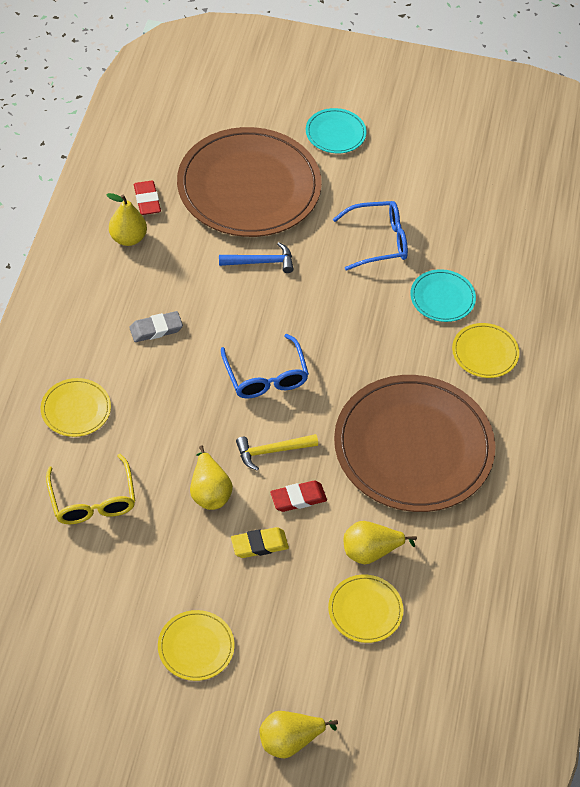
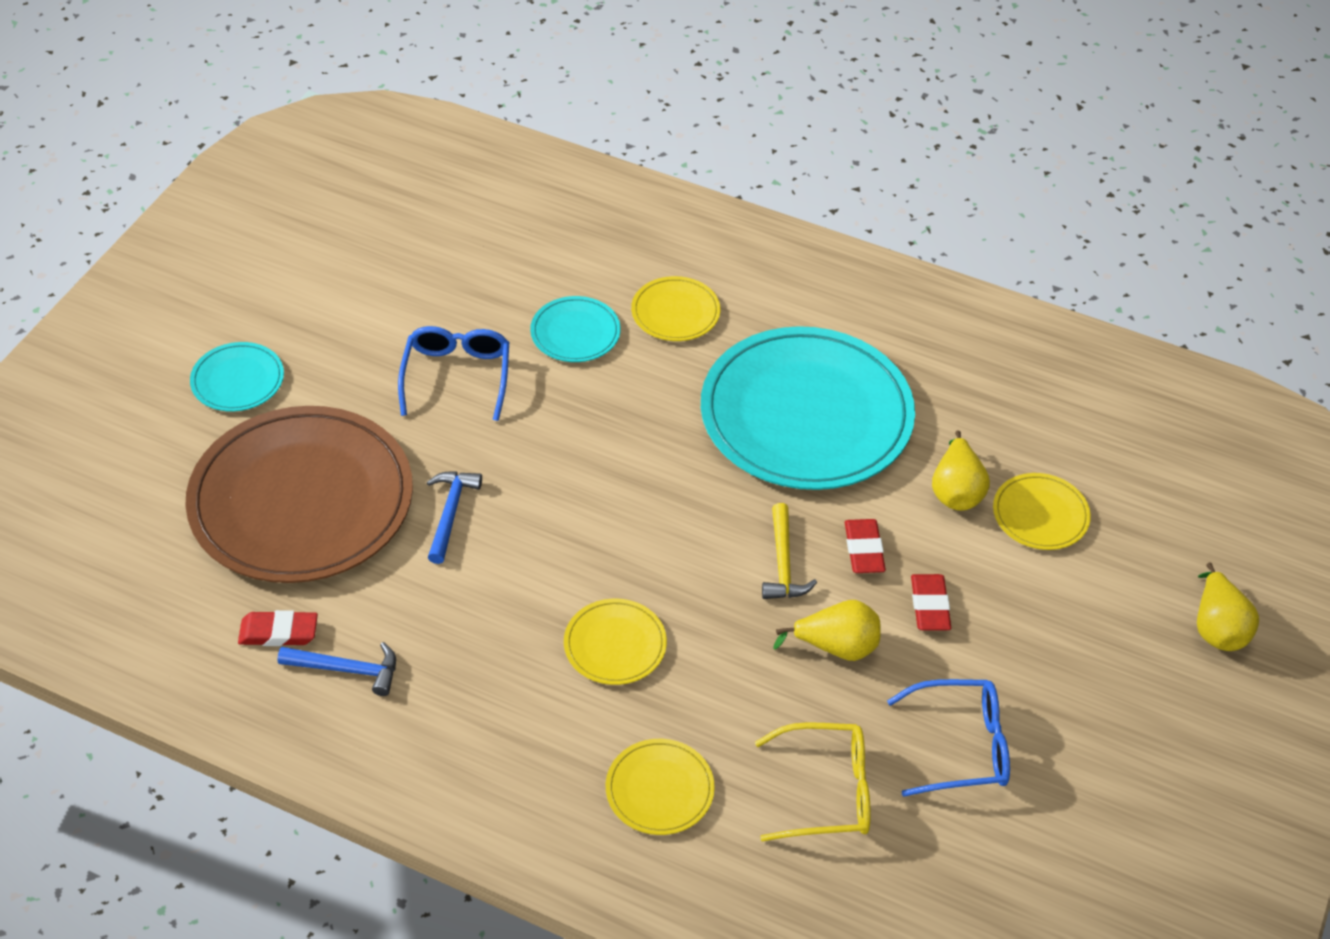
camera: 75 degrees left, 5 degrees down
yellow pear [106,193,147,246] -> blue hammer [278,642,396,696]
grey eraser [129,311,183,342] -> none
yellow plate [158,610,235,681] -> yellow plate moved to [564,599,667,685]
blue glasses [221,334,309,399] -> blue glasses moved to [887,679,1010,797]
yellow eraser [231,527,289,558] -> red eraser [911,574,951,630]
brown plate [334,375,496,512] -> turquoise plate [701,326,915,490]

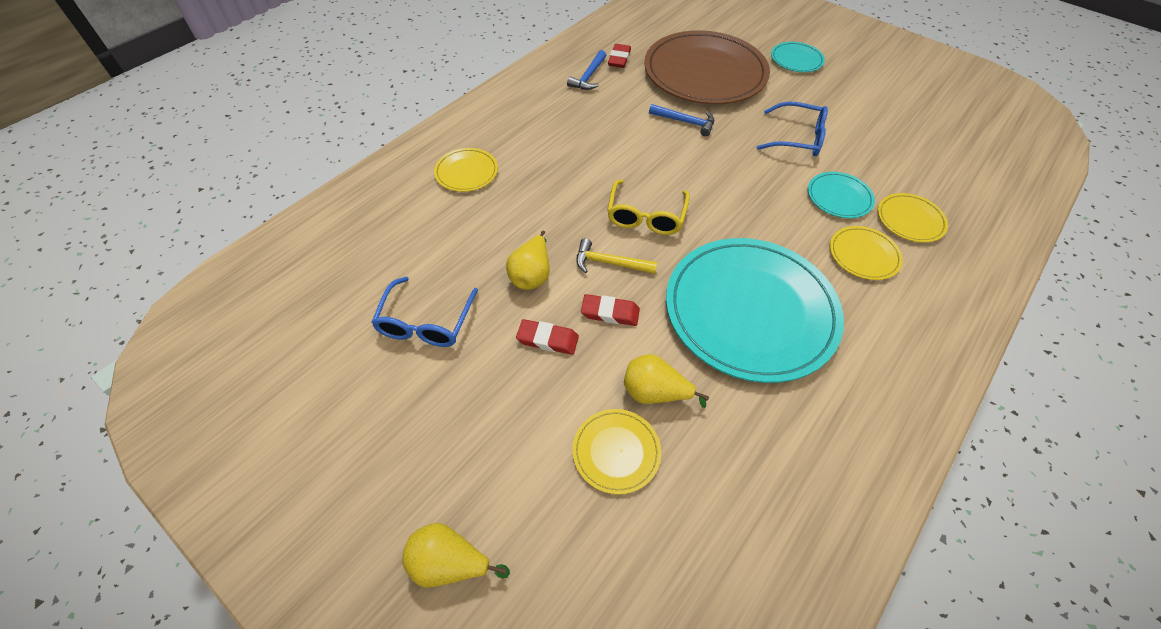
camera: 105 degrees right, 5 degrees up
yellow plate [564,599,667,685] -> yellow plate moved to [878,193,948,243]
yellow glasses [755,722,871,842] -> yellow glasses moved to [607,180,690,235]

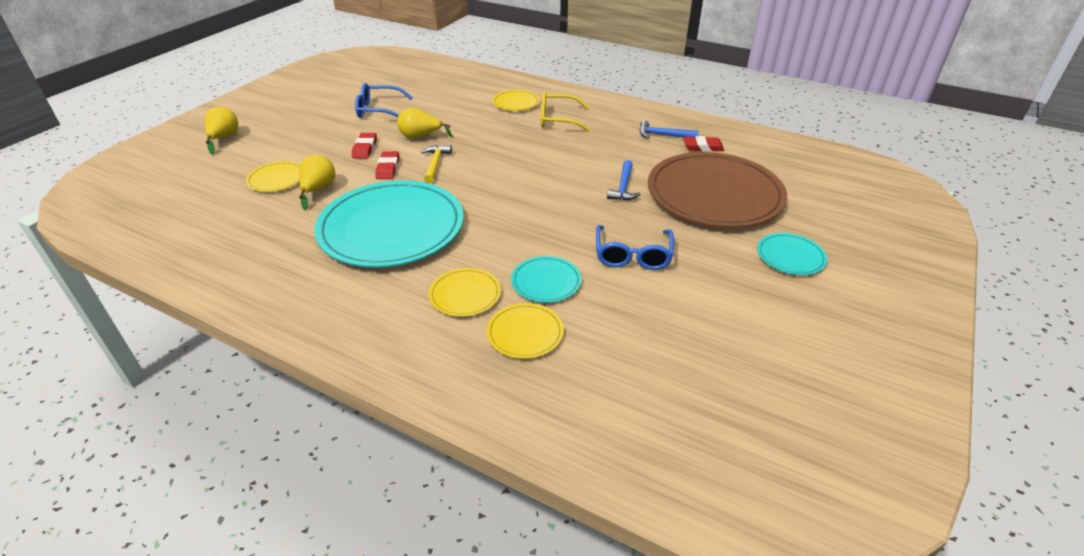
camera: 80 degrees right, 15 degrees down
yellow glasses [607,180,690,235] -> yellow glasses moved to [541,92,590,132]

